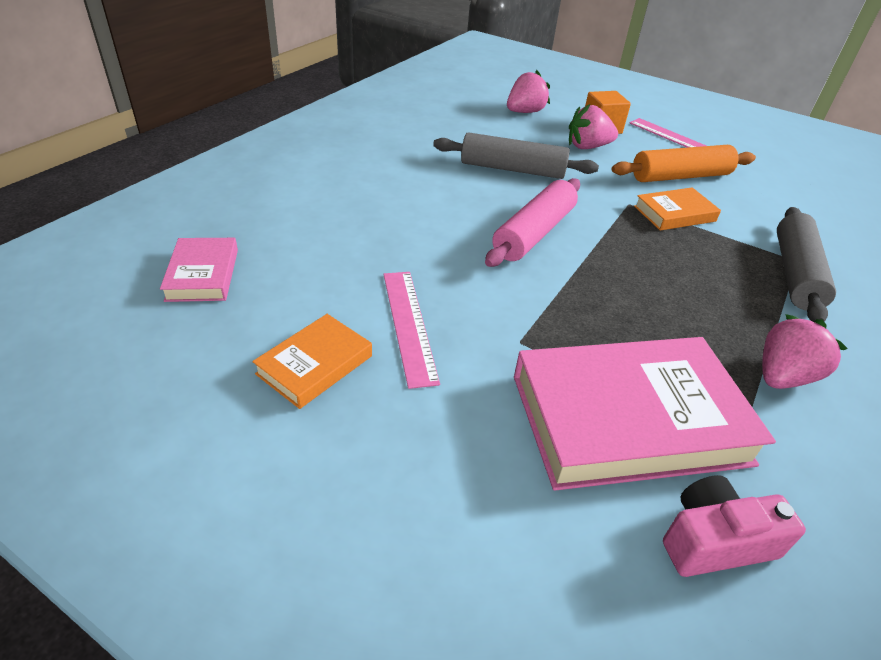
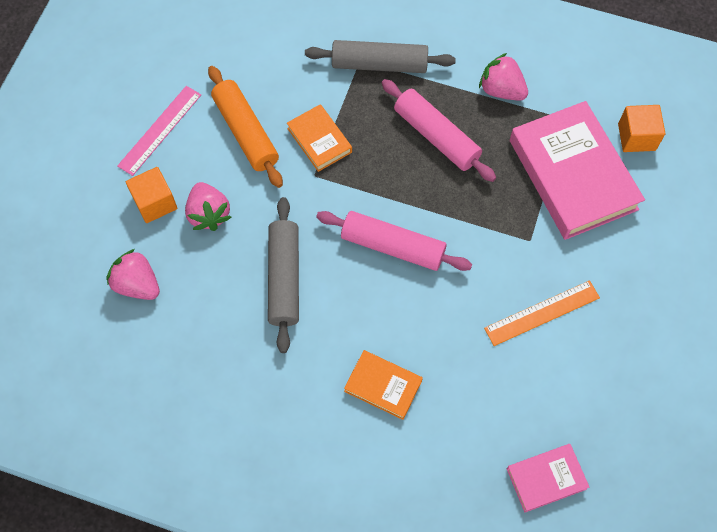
camera: 100 degrees left, 25 degrees up
orange book [252,314,372,409] -> orange book moved to [344,350,423,420]
pink ruler [383,272,440,389] -> orange ruler [484,280,600,346]
pink camera [663,475,806,577] -> orange cube [618,105,665,152]
none -> pink rolling pin [382,79,496,182]

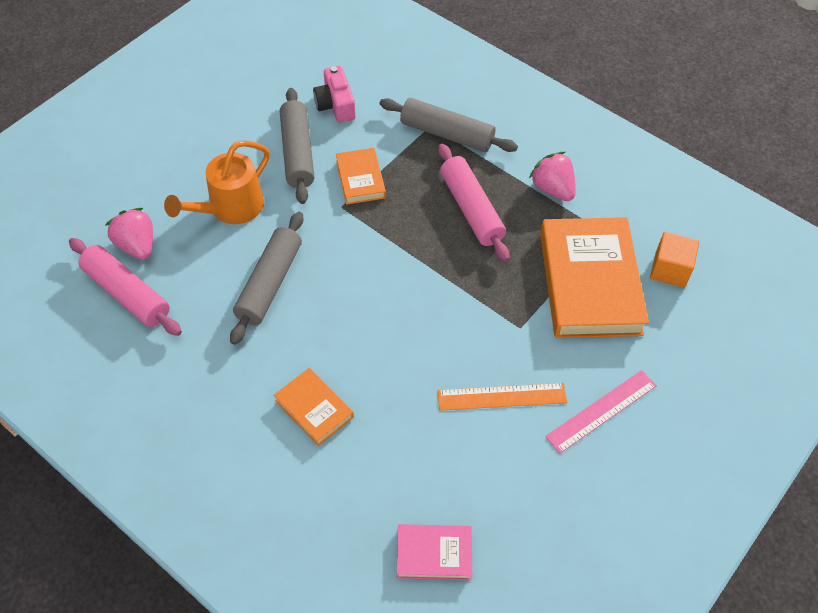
camera: 20 degrees right, 10 degrees down
pink ruler [117,86,201,176] -> pink ruler moved to [545,370,657,454]
orange cube [126,167,177,223] -> none
pink strawberry [185,182,232,231] -> orange watering can [164,140,270,224]
orange rolling pin [208,66,283,188] -> grey rolling pin [280,88,314,204]
pink rolling pin [316,211,472,271] -> pink rolling pin moved to [69,238,182,336]
pink book [510,101,645,240] -> orange book [540,217,649,338]
none -> pink camera [313,66,355,123]

